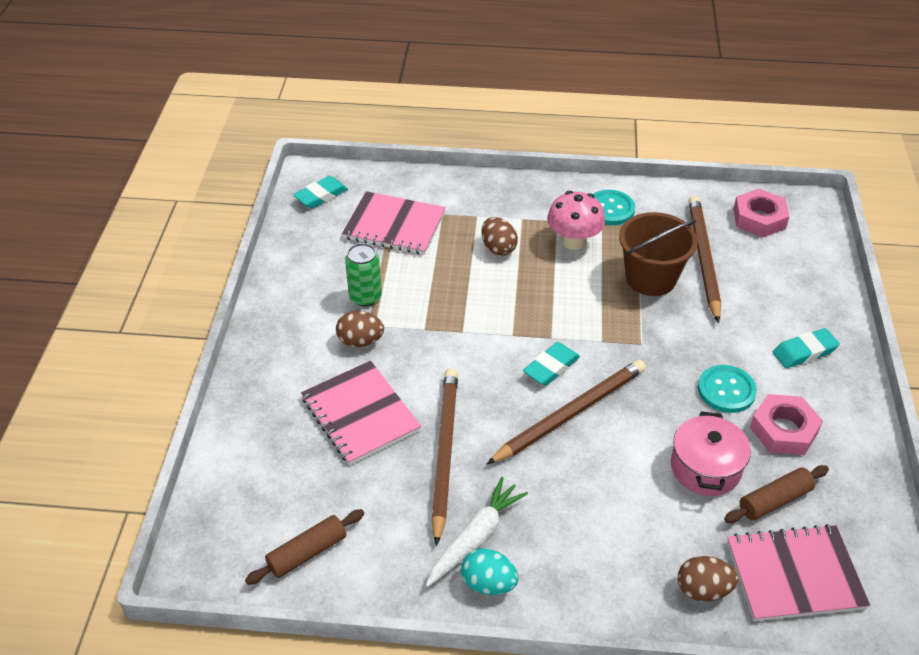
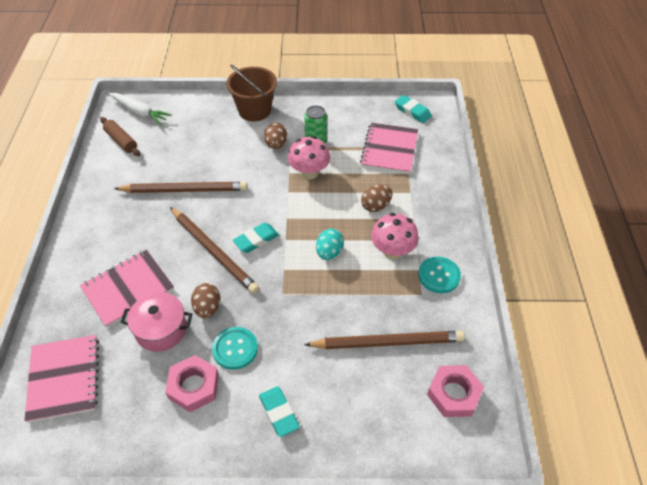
camera: 85 degrees right, 5 degrees up
pink notebook [301,361,421,465] -> pink notebook moved to [80,250,174,328]
white carrot [426,477,528,587] -> white carrot moved to [109,93,172,125]
turquoise egg [461,548,518,595] -> turquoise egg moved to [316,229,344,260]
turquoise eraser [523,342,580,386] -> turquoise eraser turned 75 degrees counterclockwise [233,223,279,253]
brown bucket [619,212,698,296] -> brown bucket moved to [226,65,277,121]
brown egg [678,556,738,602] -> brown egg moved to [191,283,220,318]
brown rolling pin [724,465,829,523] -> none
none -> pink mushroom [288,136,330,180]

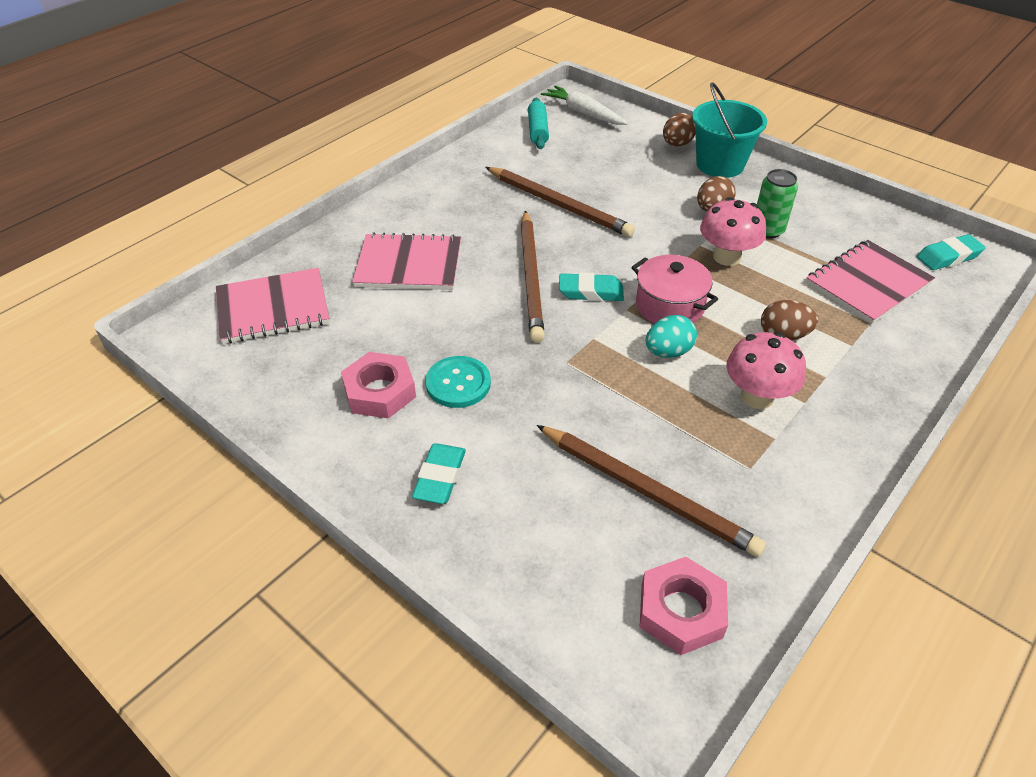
camera: 40 degrees right, 5 degrees down
pink notebook [24,335,99,423] -> pink notebook turned 45 degrees clockwise [216,268,330,344]
brown rolling pin [100,117,140,156] -> turquoise rolling pin [528,98,549,149]
white carrot [109,93,172,125] -> white carrot turned 150 degrees clockwise [541,85,628,125]
pink pot [120,292,192,352] -> pink pot moved to [631,255,718,324]
brown egg [191,283,220,318] -> brown egg moved to [663,113,696,146]
brown bucket [226,65,277,121] -> turquoise bucket [692,82,767,178]
turquoise eraser [395,95,431,123] -> turquoise eraser turned 75 degrees clockwise [917,234,986,270]
turquoise button [418,257,461,293] -> none

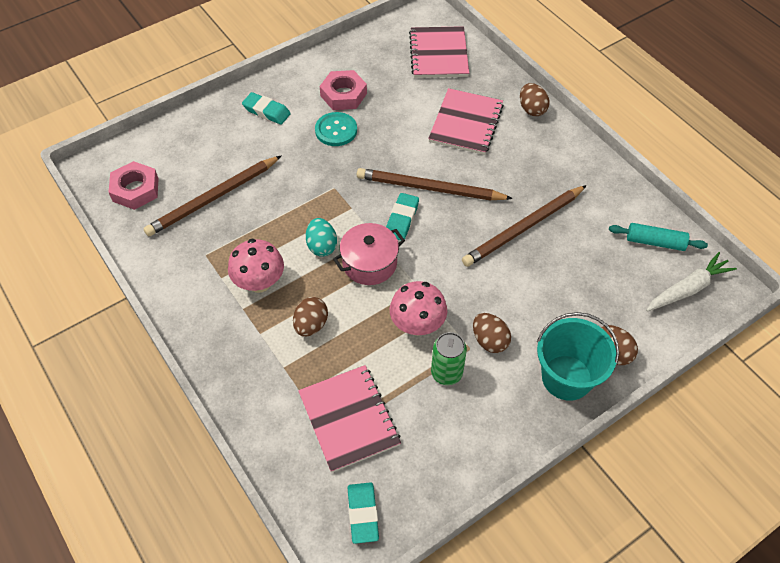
camera: 105 degrees right, 10 degrees up
none -> brown egg [520,83,549,116]

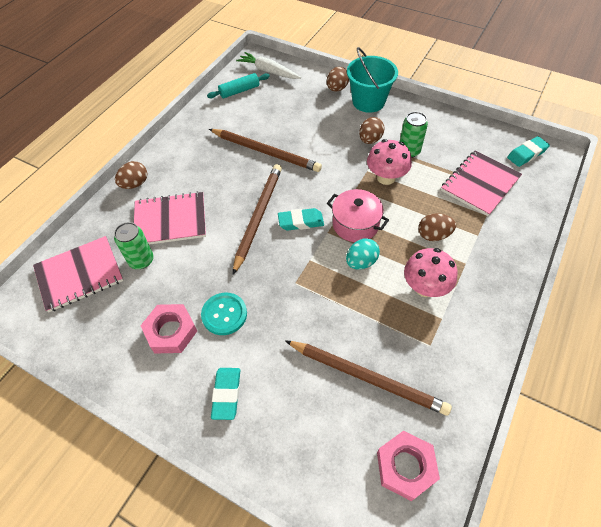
camera: 115 degrees left, 0 degrees up
brown pencil [357,168,513,201] -> brown pencil turned 150 degrees counterclockwise [233,164,282,275]
turquoise rolling pin [609,223,708,251] -> turquoise rolling pin turned 75 degrees clockwise [207,73,270,98]
none -> green can [114,222,154,269]

